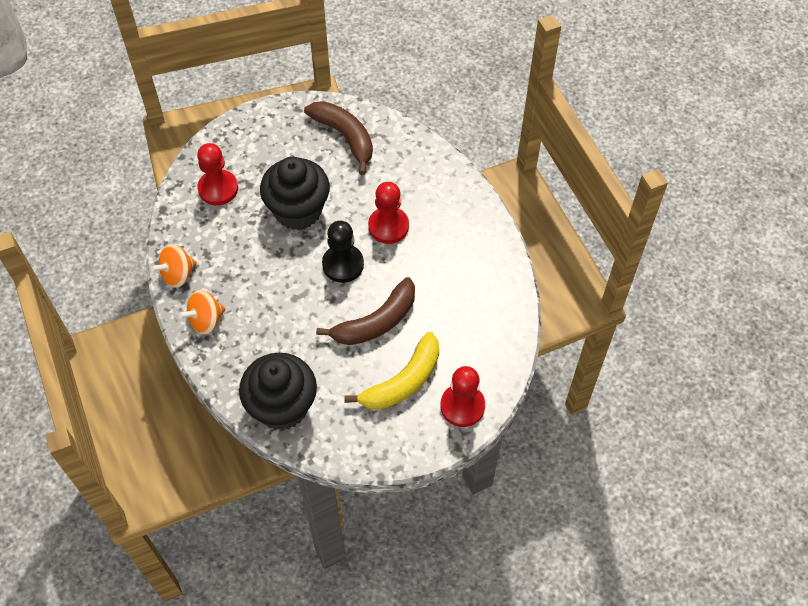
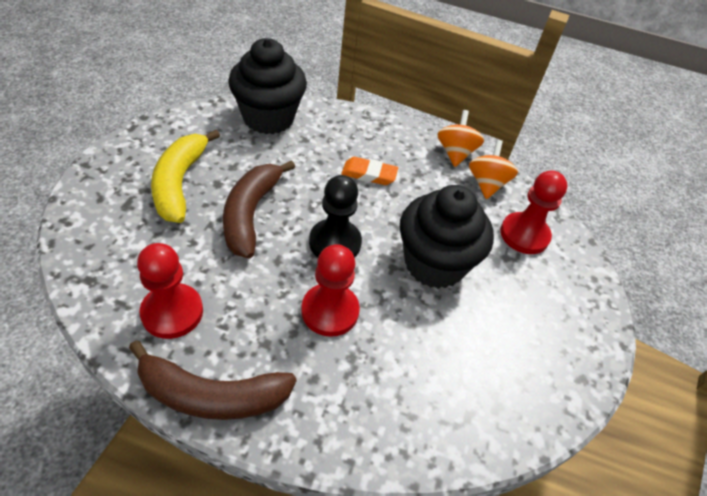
camera: 130 degrees right, 10 degrees down
orange spinning top [179,290,226,335] -> orange spinning top moved to [469,140,518,199]
brown banana [304,101,373,175] -> brown banana moved to [129,340,296,420]
red pawn [440,366,485,427] -> red pawn moved to [137,243,203,339]
none -> orange eraser [341,157,398,185]

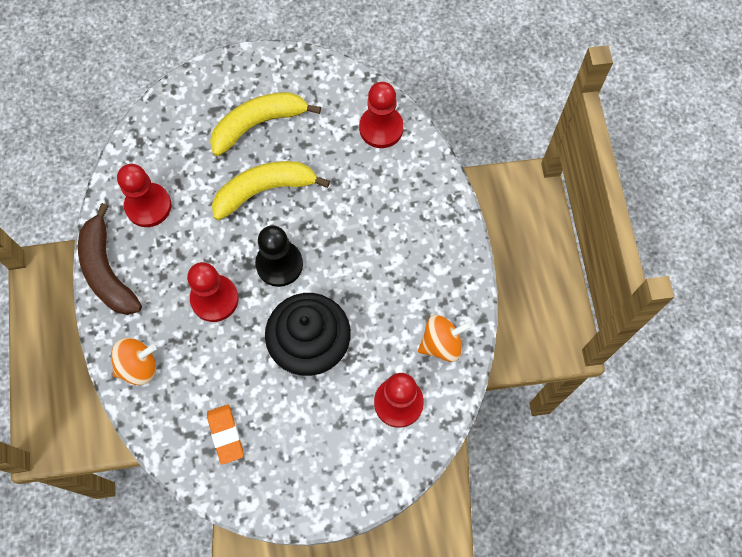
camera: 65 degrees right, 20 degrees up
brown banana [223,160,295,259] -> yellow banana [212,161,330,221]
black cupcake [228,38,307,134] -> red pawn [359,82,404,148]
orange eraser [341,157,398,185] -> orange eraser moved to [207,405,244,465]
orange spinning top [437,110,484,167] -> orange spinning top moved to [111,338,157,385]

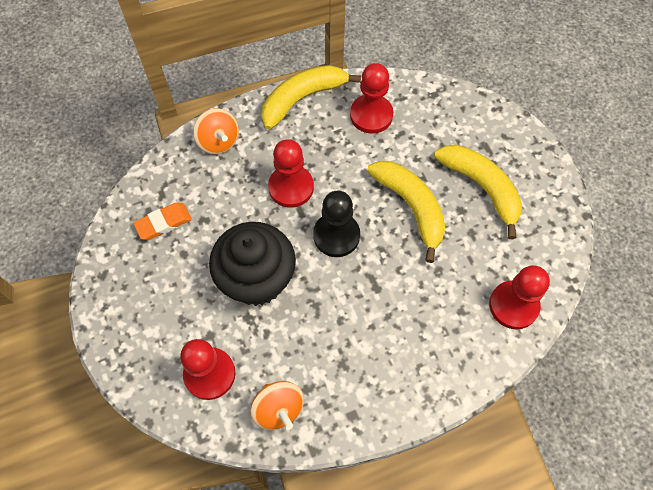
camera: 80 degrees right, 5 degrees down
brown banana [78,203,142,315] -> yellow banana [261,65,361,129]

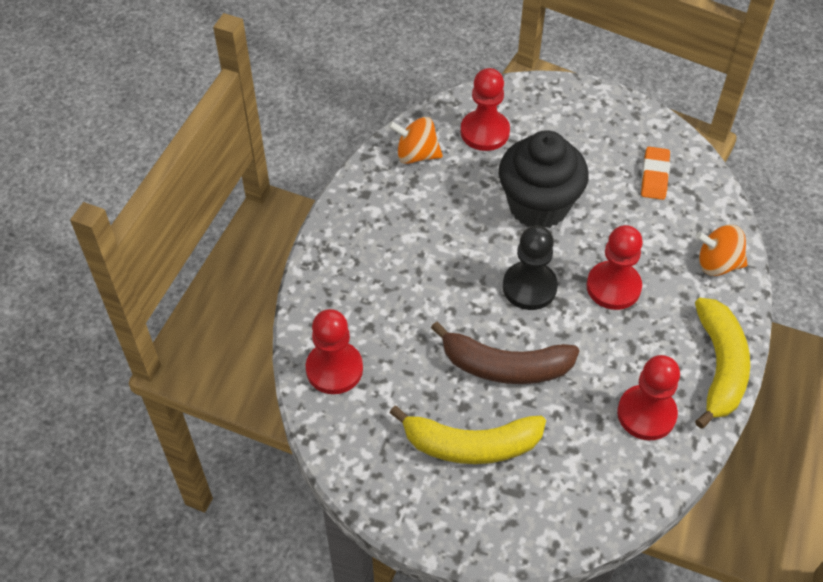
camera: 130 degrees right, 10 degrees down
yellow banana [367,161,446,263] -> brown banana [431,322,580,384]

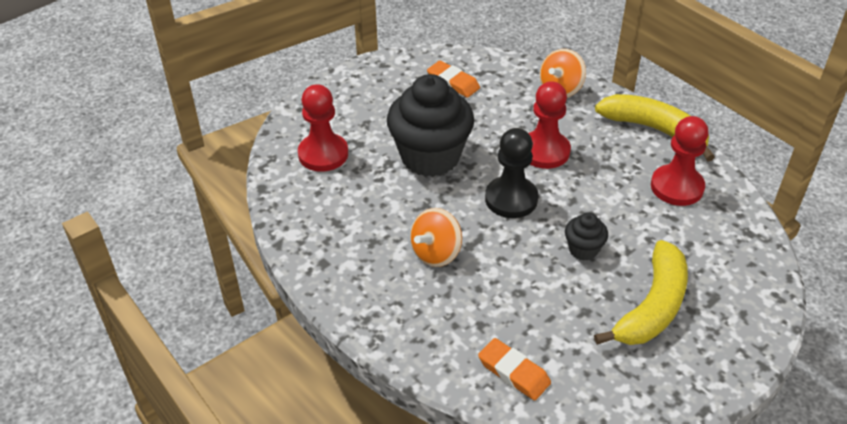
camera: 60 degrees left, 10 degrees down
red pawn [306,309,363,394] -> orange eraser [478,338,551,401]
orange spinning top [388,117,443,164] -> orange spinning top moved to [410,208,462,267]
brown banana [431,322,580,384] -> black cupcake [565,212,608,261]

